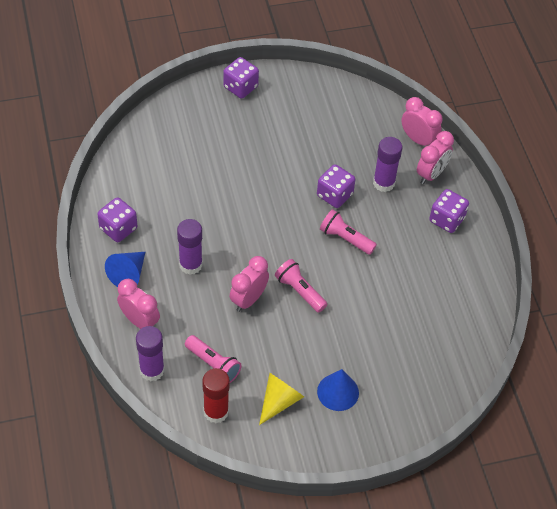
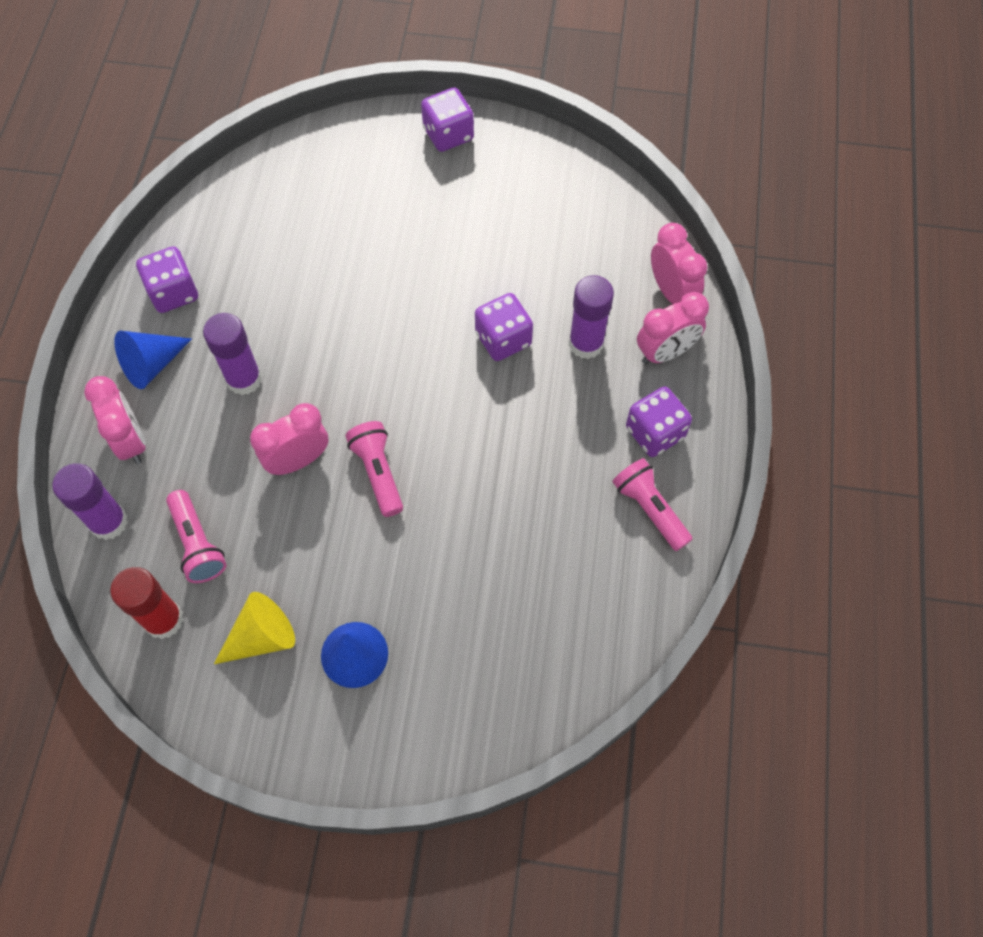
camera: 25 degrees right, 10 degrees up
pink flashlight [320,209,377,255] -> pink flashlight moved to [612,458,692,551]

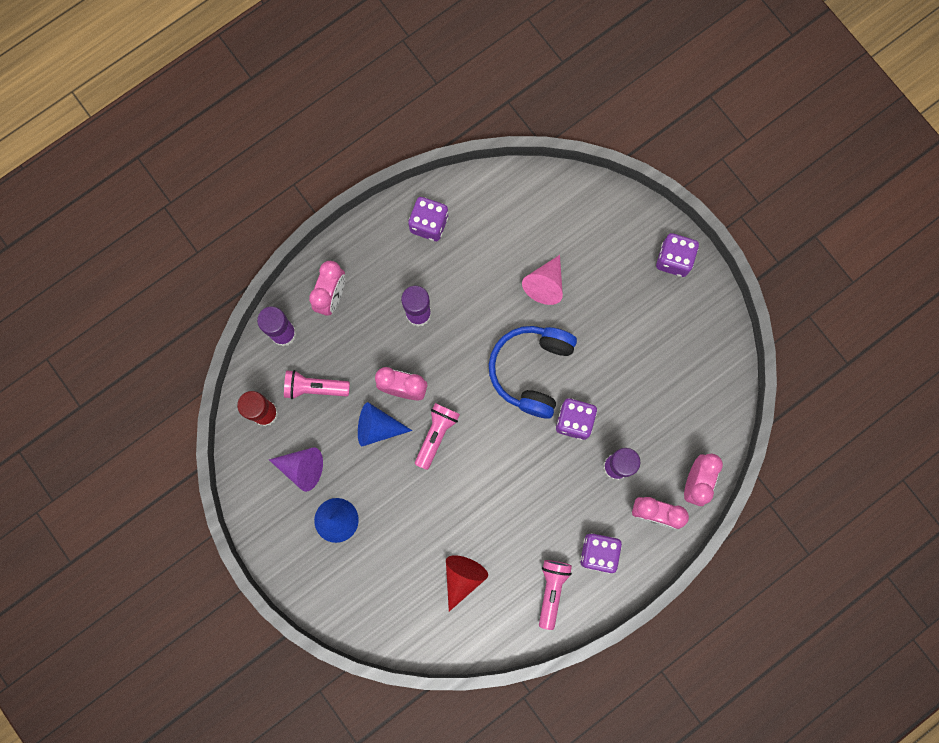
camera: 45 degrees right, 15 degrees up
blue cone [114,331,192,389] -> blue cone moved to [358,402,412,446]
pink flashlight [166,490,226,583] -> pink flashlight turned 75 degrees clockwise [284,370,350,399]
yellow cone [214,592,295,664] -> purple cone [269,447,323,492]
none -> red cone [446,555,488,612]
none -> blue headphones [489,326,577,419]
none -> pink cone [522,255,563,305]

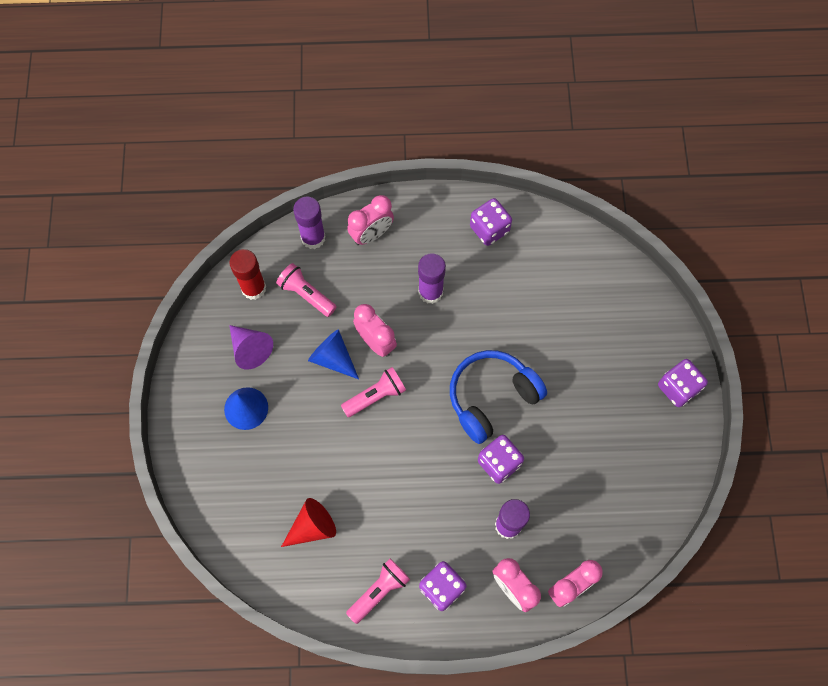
camera: 35 degrees right, 10 degrees down
pink cone [522,255,563,305] -> none

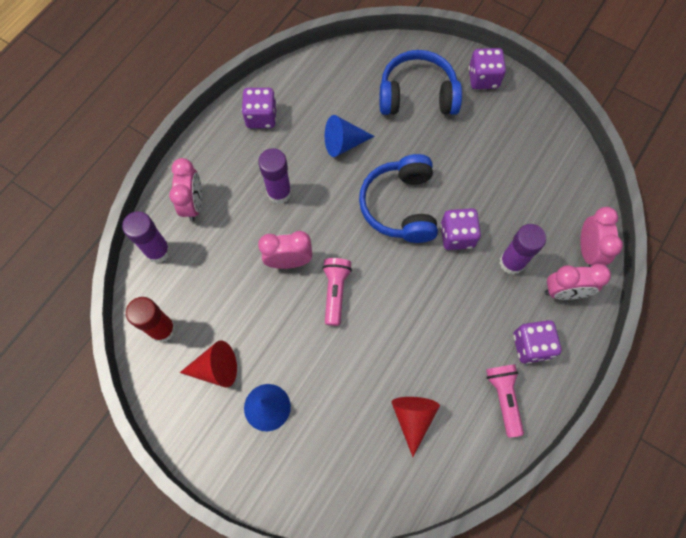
camera: 55 degrees left, 0 degrees up
purple cone [229,325,273,370] -> red cone [180,340,237,388]
pink flashlight [276,263,337,317] -> none
blue cone [308,329,359,379] -> blue cone moved to [325,115,375,157]
none -> blue headphones [379,50,462,115]

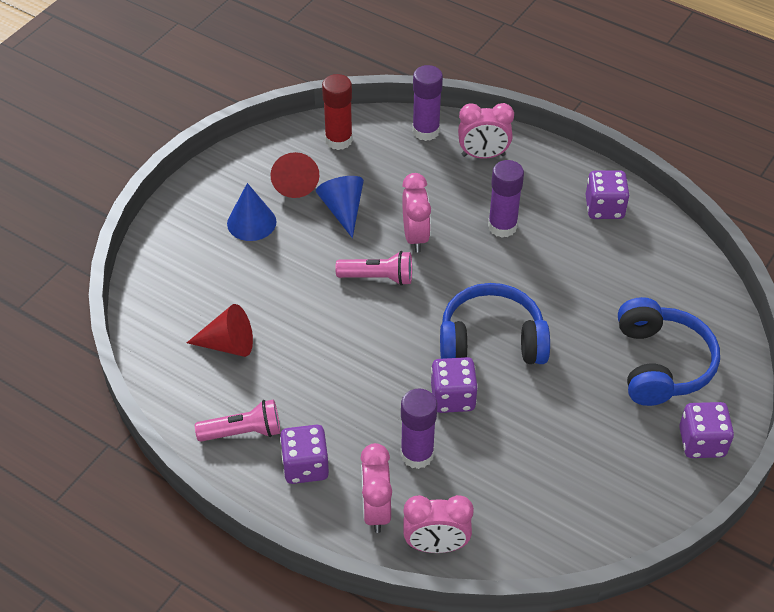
camera: 90 degrees right, 20 degrees down
blue cone [325,115,375,157] -> blue cone moved to [316,176,364,238]

